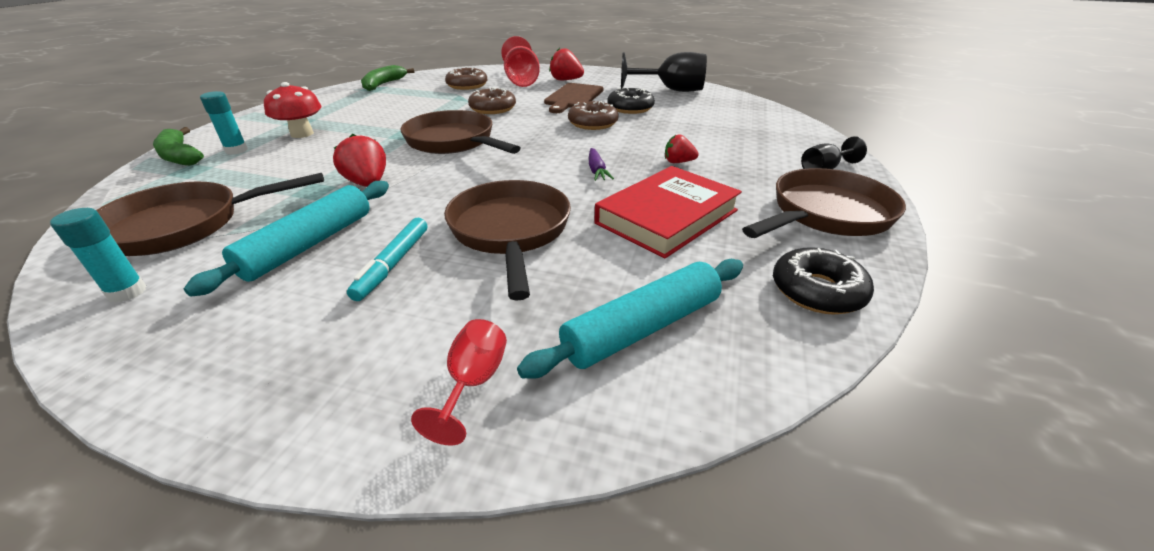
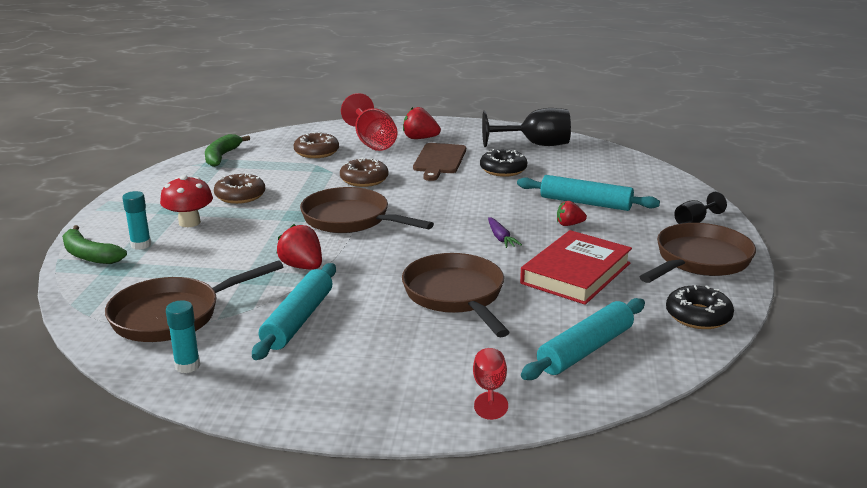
camera: 10 degrees left, 10 degrees down
turquoise marker [347,218,427,301] -> none
brown donut [568,101,618,130] -> brown donut moved to [214,173,265,204]
none -> turquoise rolling pin [517,175,660,211]

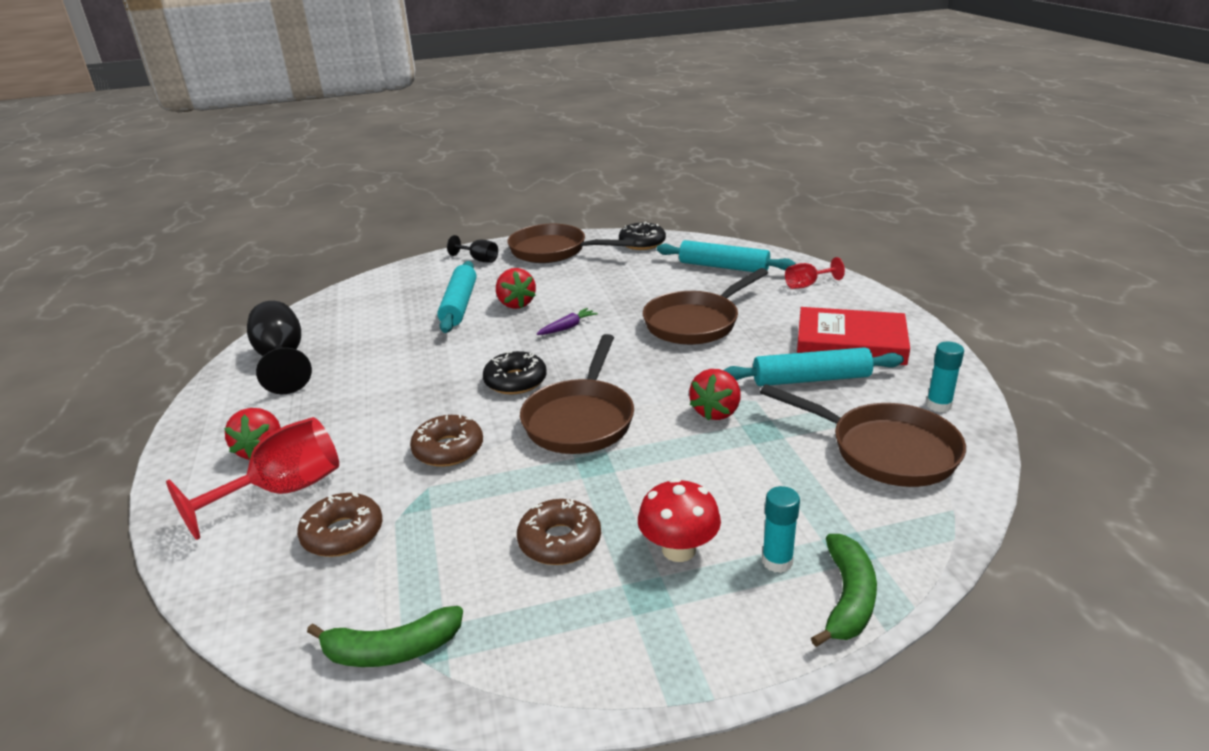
camera: 110 degrees left, 5 degrees up
brown cutting board [413,143,466,181] -> none
black donut [480,149,527,177] -> black donut moved to [483,351,547,394]
red book [520,230,632,305] -> red book moved to [797,307,910,365]
red strawberry [557,201,587,226] -> red strawberry [496,268,536,309], size x1.58

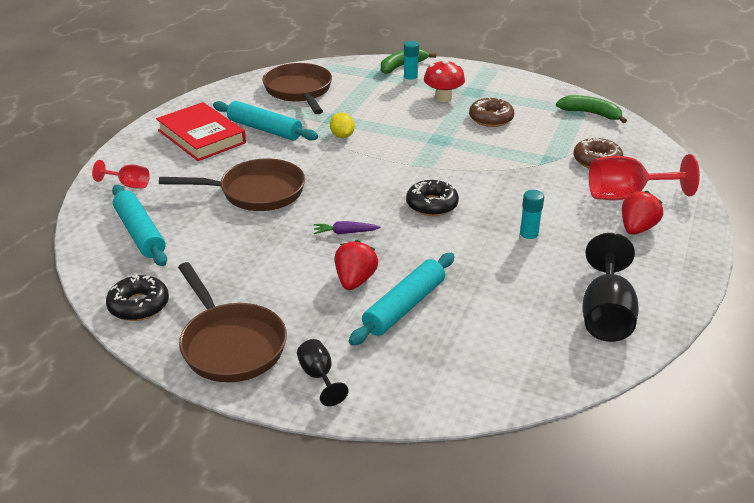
camera: 145 degrees left, 5 degrees up
brown donut [410,414,483,467] -> none
brown pan [520,334,634,454] -> none
red strawberry [689,369,741,421] -> yellow lemon [330,113,355,138]
turquoise glue stick [926,341,964,412] -> turquoise glue stick moved to [519,190,544,245]

